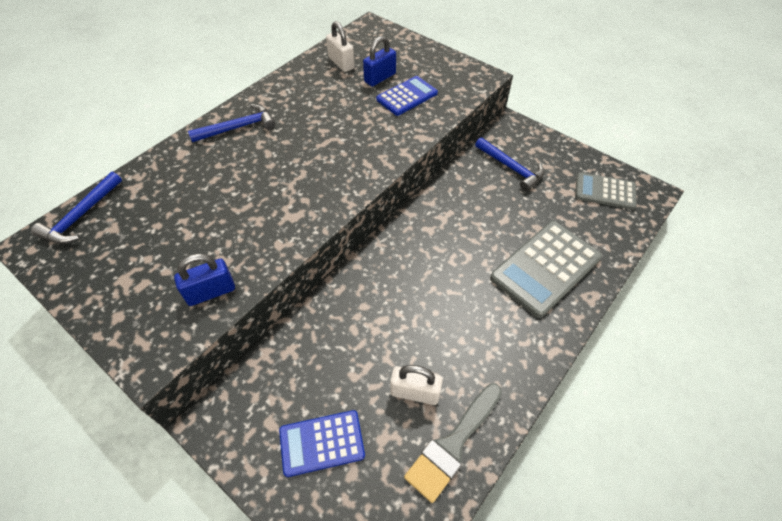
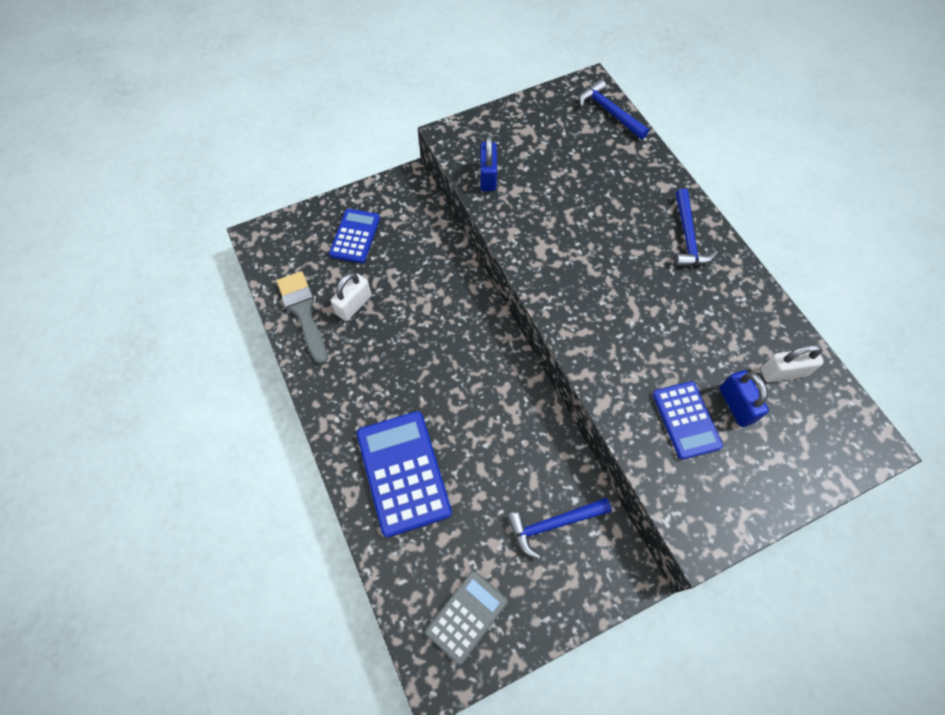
camera: 115 degrees right, 10 degrees up
grey calculator [490,221,602,318] -> blue calculator [357,411,452,537]

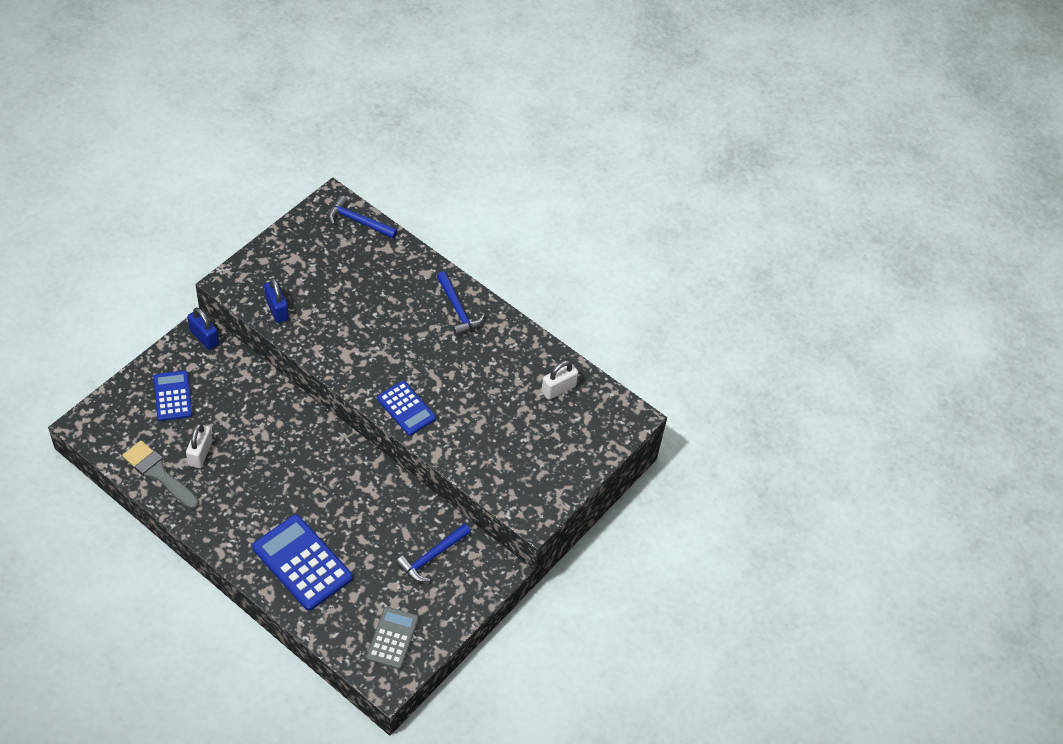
camera: 30 degrees left, 10 degrees down
blue calculator [653,381,723,460] -> blue calculator moved to [377,381,436,436]
blue padlock [719,370,769,427] -> blue padlock moved to [187,308,219,350]

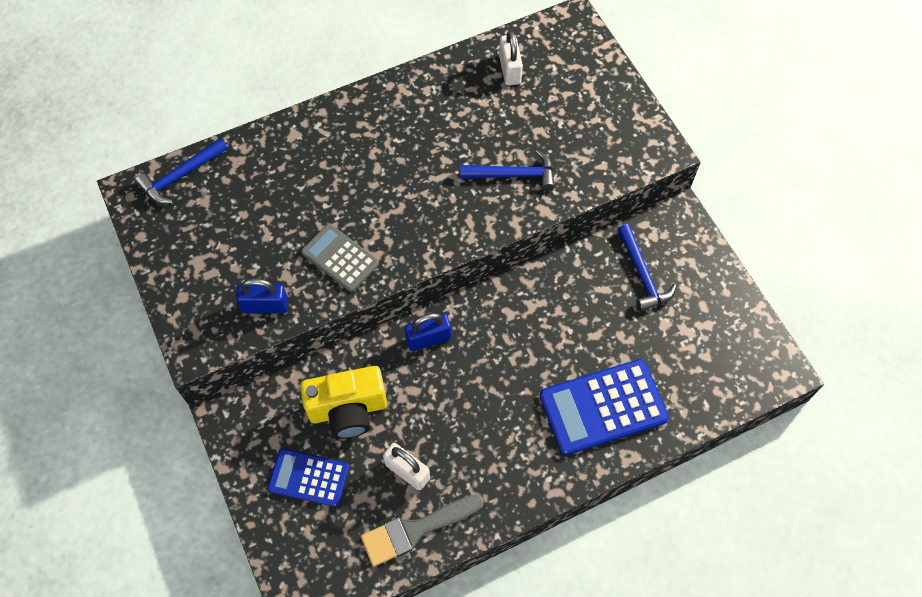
camera: 60 degrees left, 10 degrees up
blue padlock [187,308,219,350] -> blue padlock moved to [405,313,451,351]
grey calculator [366,607,419,669] -> grey calculator moved to [301,224,379,292]
blue calculator [377,381,436,436] -> none
blue hammer [437,271,485,336] -> blue hammer moved to [460,150,555,191]
none -> yellow camera [300,366,387,439]

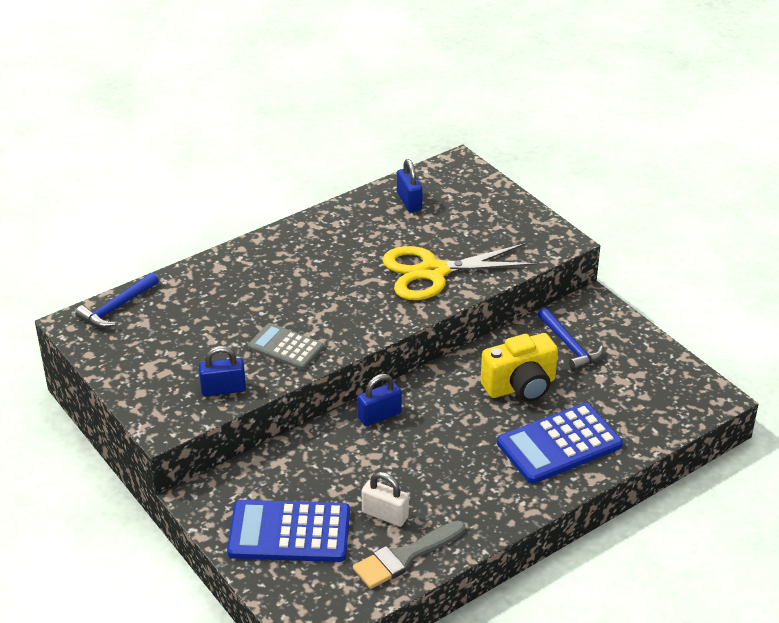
camera: 10 degrees left, 25 degrees down
blue calculator [267,449,349,507] -> blue calculator [227,500,350,562], size x1.61
yellow camera [300,366,387,439] -> yellow camera moved to [481,333,558,402]
blue hammer [460,150,555,191] -> yellow scissors [382,243,537,300]
white padlock [499,30,523,86] -> blue padlock [397,159,423,212]

